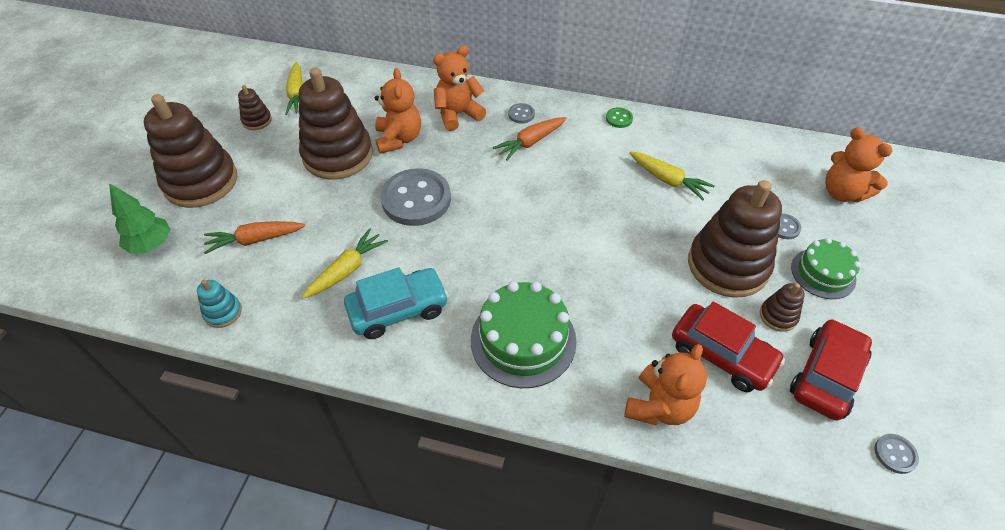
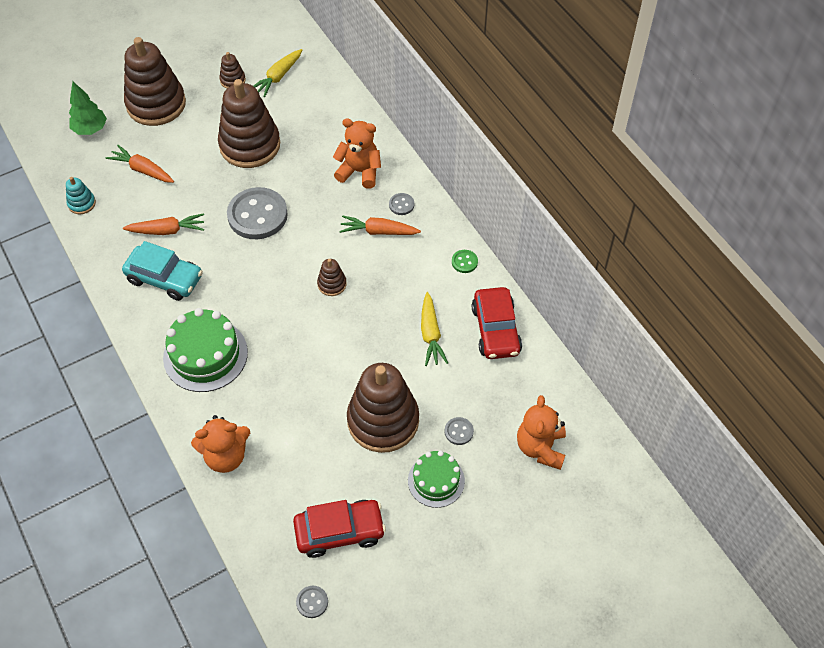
camera: 45 degrees right, 5 degrees up
yellow carrot [302,228,388,299] -> orange carrot [123,213,204,235]
orange teddy bear [375,68,421,154] -> none
red car [672,301,785,392] -> red car moved to [472,287,522,359]
brown stacking toy [760,283,805,332] -> brown stacking toy moved to [317,259,347,296]

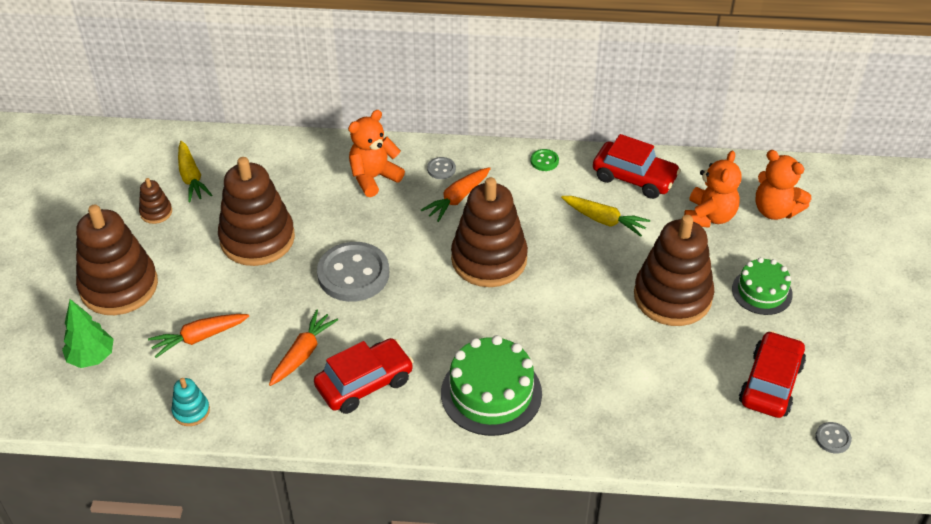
camera: 55 degrees left, 10 degrees down
turquoise car [122,241,203,301] -> red car [314,338,414,414]
orange teddy bear [191,415,250,473] -> orange teddy bear moved to [684,151,742,228]
brown stacking toy [317,259,347,296] -> brown stacking toy [451,177,528,287], size x2.29
grey button [445,417,474,445] -> none

